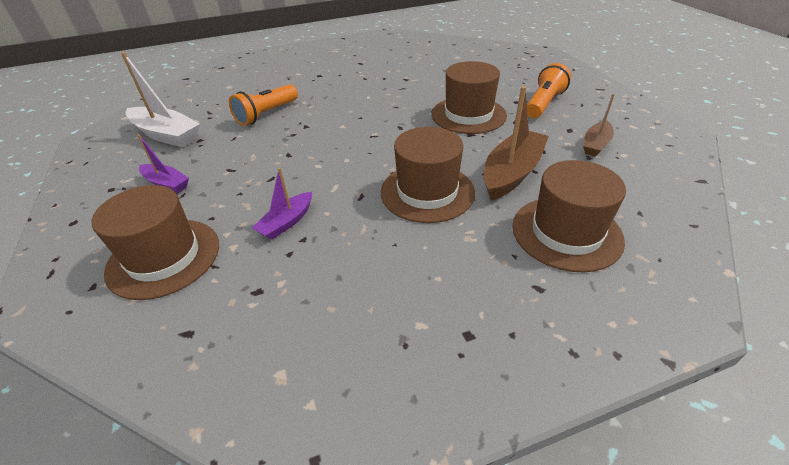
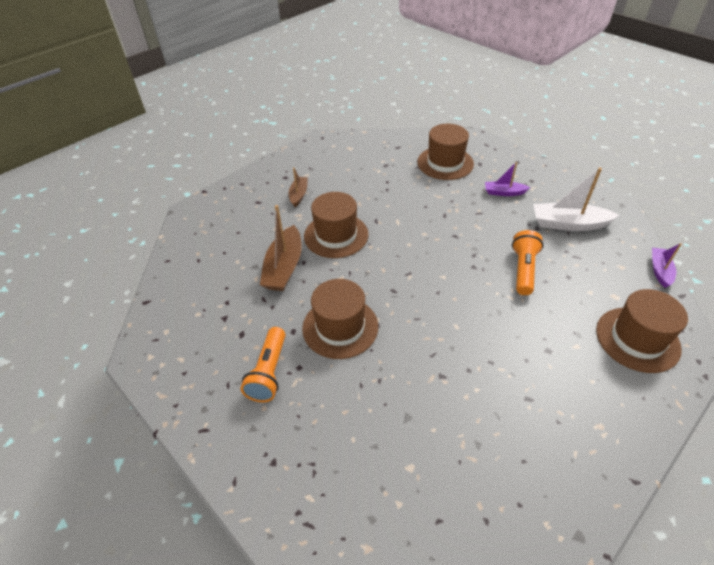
camera: 155 degrees right, 5 degrees up
purple boat [252,168,312,240] -> purple boat moved to [652,243,682,288]
brown hat [512,160,626,272] -> brown hat moved to [596,289,688,373]
brown boat [583,93,615,157] -> brown boat moved to [289,167,308,207]

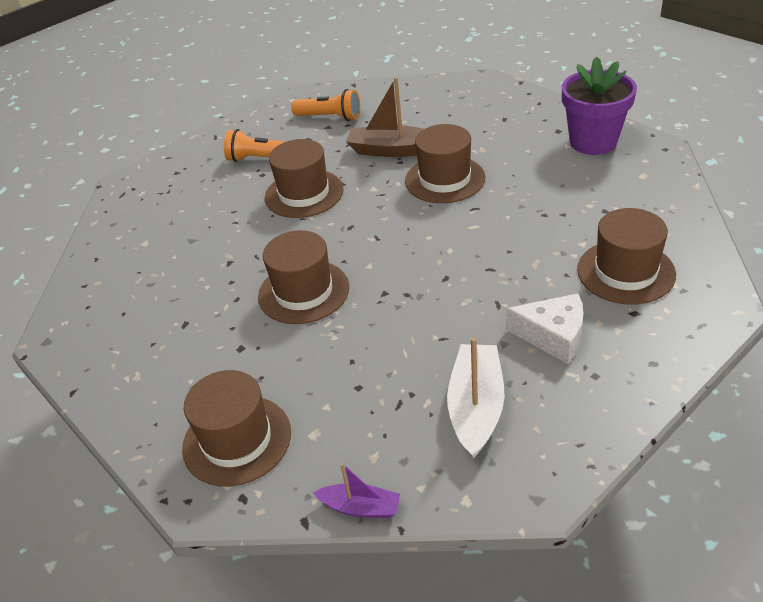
camera: 95 degrees right, 5 degrees down
brown boat [289,167,308,207] -> none
purple boat [485,162,530,196] -> white cheese [506,293,584,364]
orange flashlight [512,230,544,295] -> orange flashlight moved to [291,89,360,121]
none -> brown hat [258,230,349,324]
none -> purple flower pot [562,57,637,155]

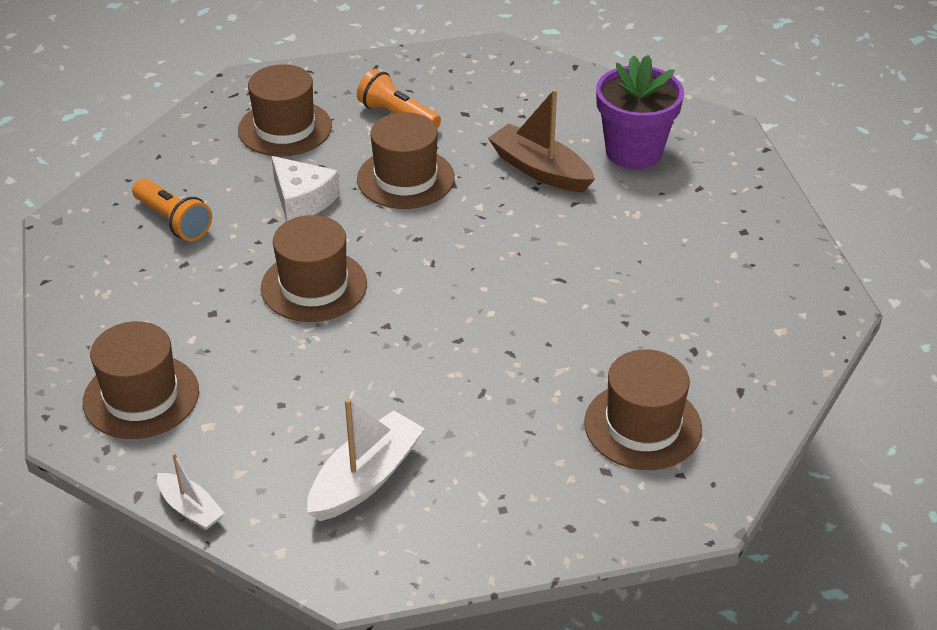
camera: 25 degrees right, 0 degrees up
orange flashlight [291,89,360,121] -> orange flashlight moved to [132,178,212,241]
purple boat [313,463,400,518] -> white boat [157,453,225,530]
brown hat [405,124,485,203] -> brown hat moved to [238,64,332,156]
white cheese [506,293,584,364] -> white cheese moved to [271,156,340,221]
purple flower pot [562,57,637,155] -> purple flower pot moved to [596,55,684,169]

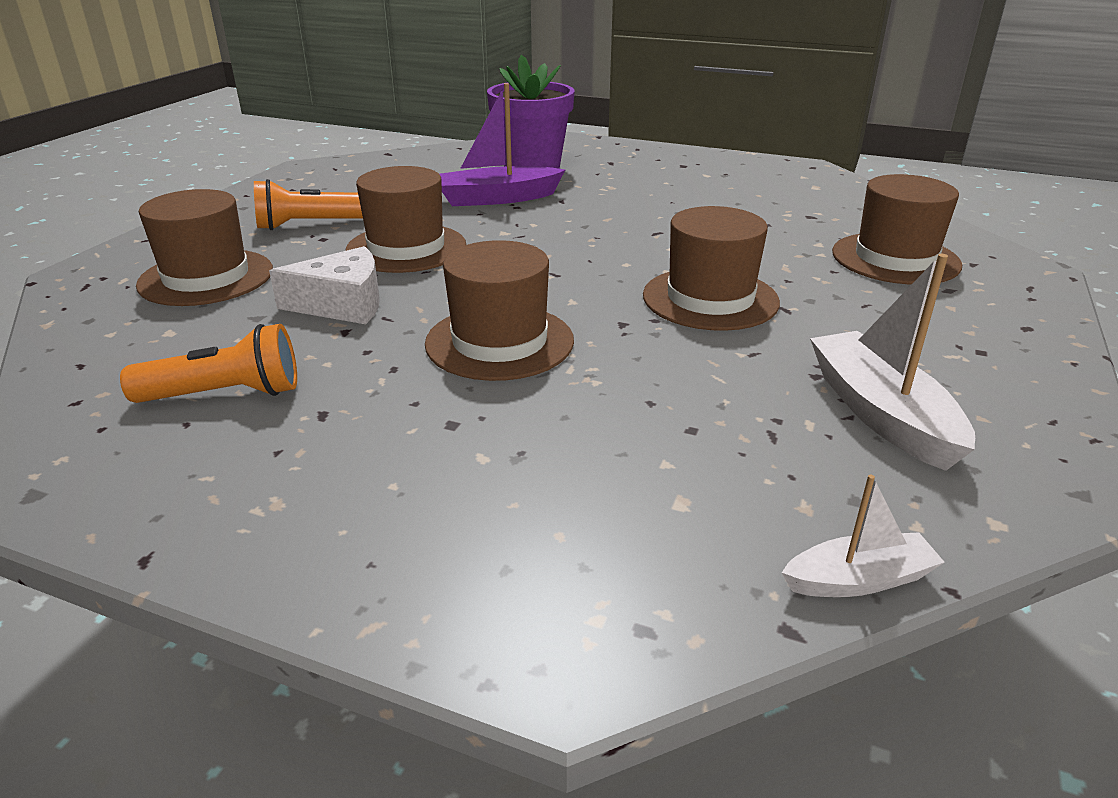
camera: 55 degrees left, 10 degrees down
brown hat [83,321,199,439] -> brown hat moved to [643,206,780,331]
brown boat [488,89,595,192] -> purple boat [440,83,565,206]

